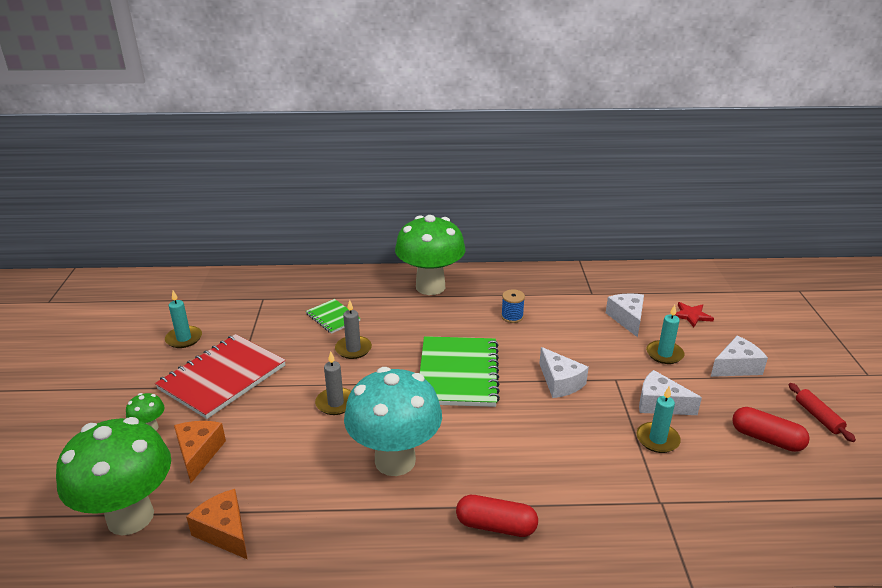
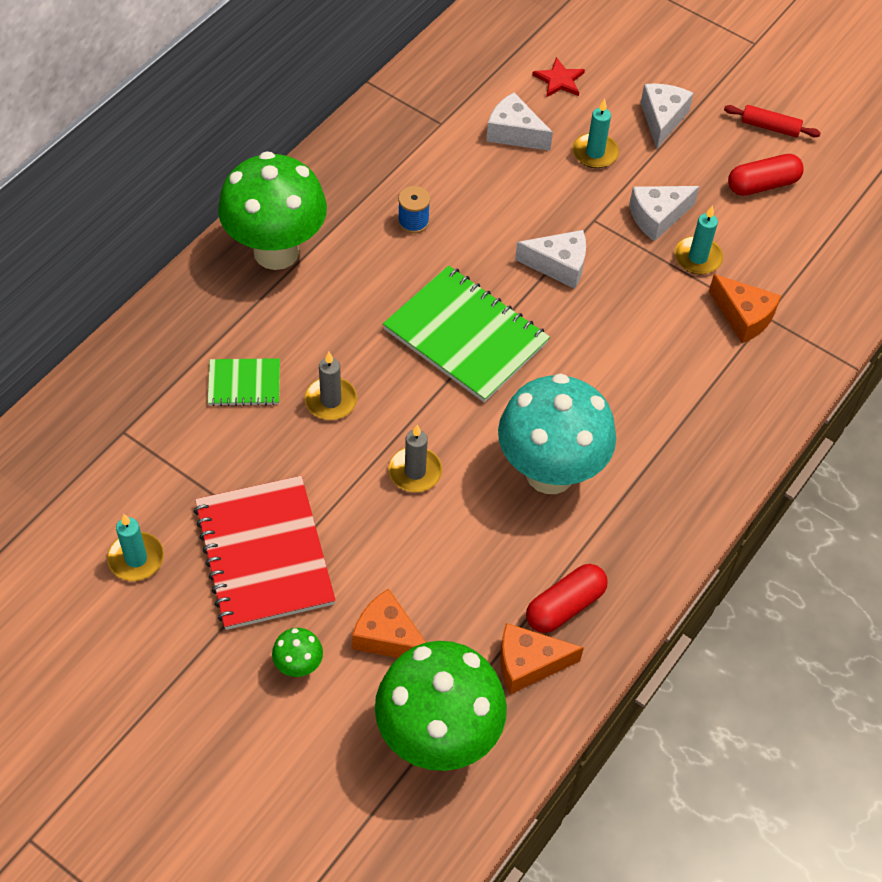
camera: 55 degrees left, 25 degrees up
red capsule [456,495,538,537] -> red capsule moved to [526,564,608,633]
none -> orange cheese [709,274,781,343]

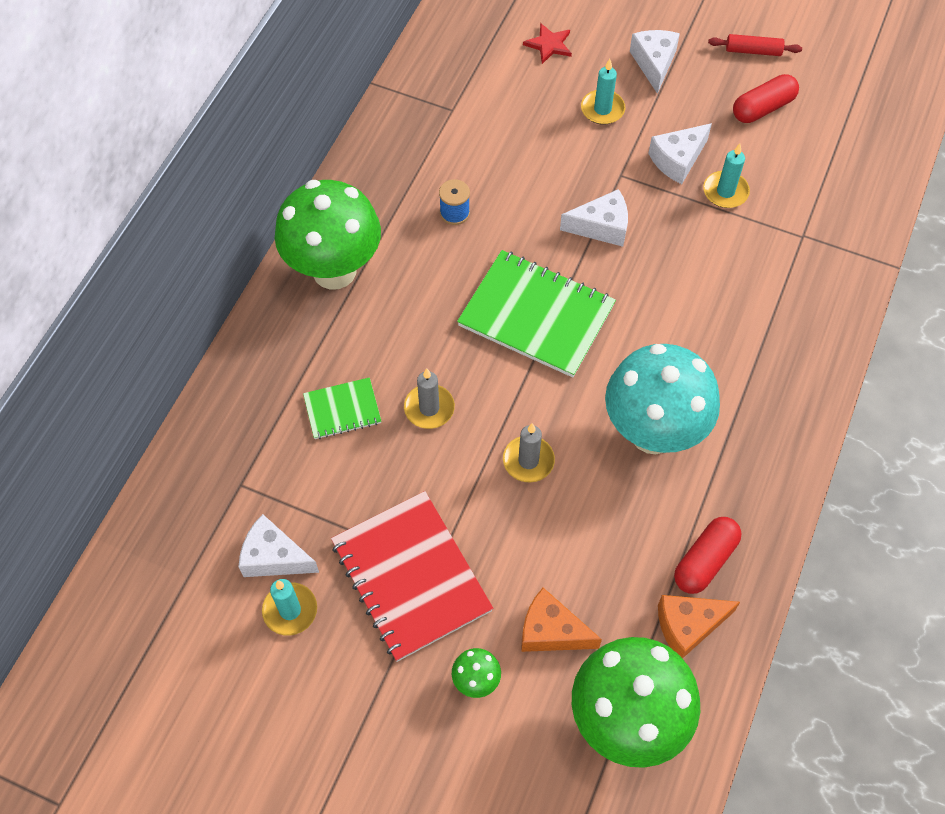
camera: 10 degrees left, 5 degrees up
white cheese [486,93,553,151] -> white cheese moved to [239,514,319,577]
orange cheese [709,274,781,343] -> none

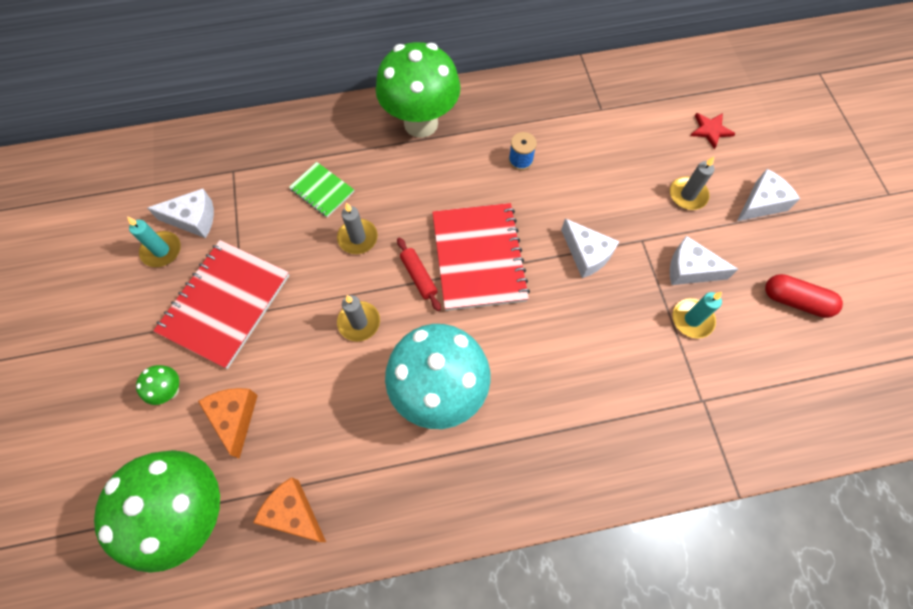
camera: 55 degrees right, 5 degrees up
white cheese [239,514,319,577] -> white cheese turned 105 degrees clockwise [147,189,214,238]
green notebook [457,250,616,378] -> red notebook [432,203,530,311]
turquoise candle [581,59,625,125] -> grey candle [670,156,715,210]
red capsule [674,517,742,594] -> none
red rolling pin [708,34,802,56] -> red rolling pin moved to [397,238,441,311]

